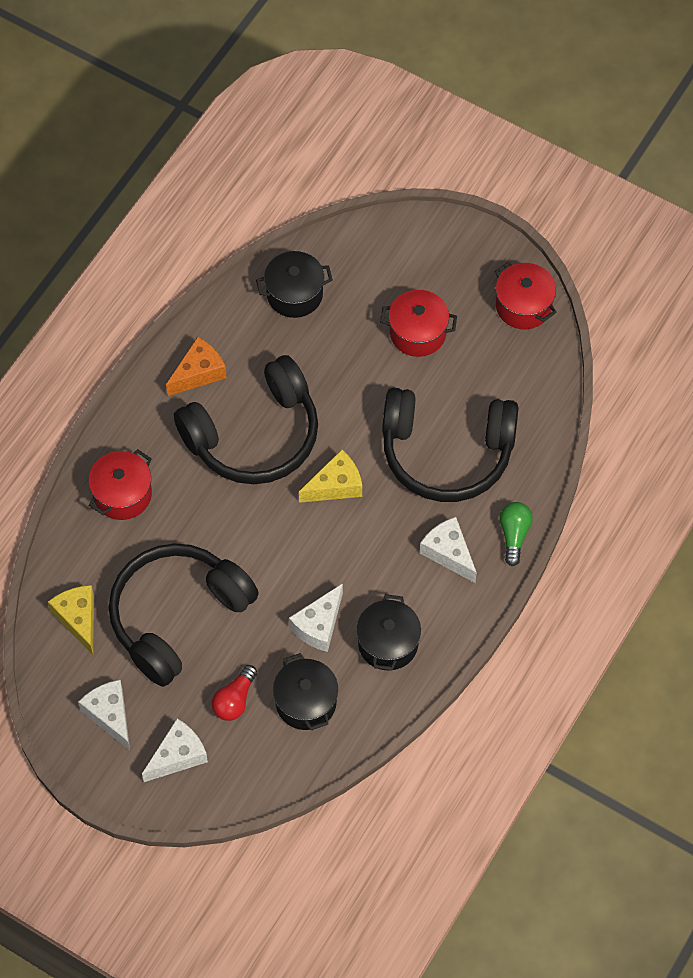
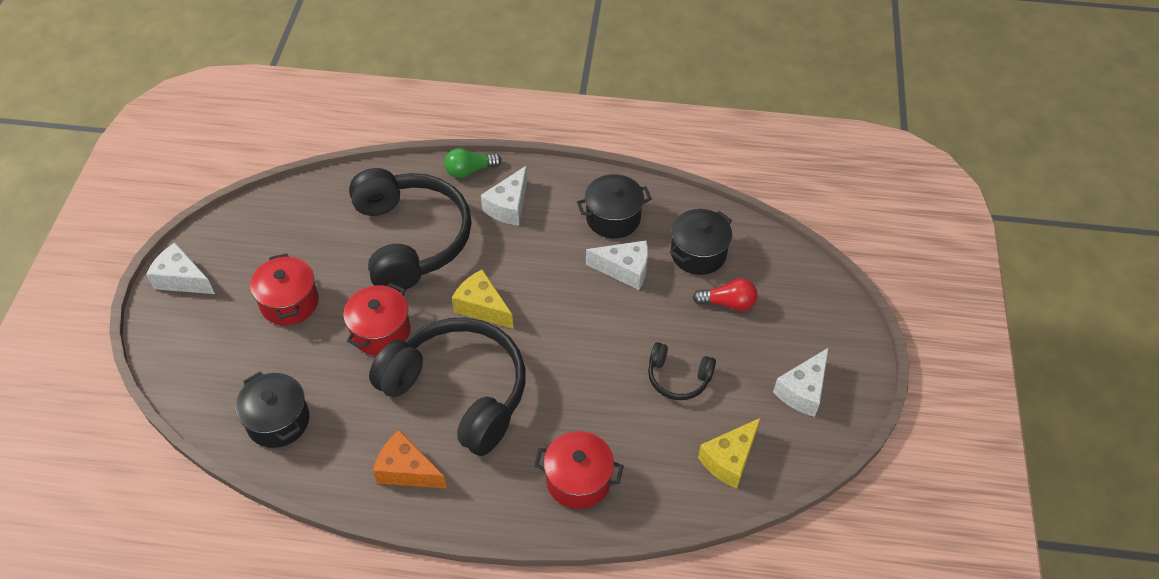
camera: 115 degrees left, 10 degrees down
black headphones [109,543,259,687] -> black headphones [648,342,716,400], size x0.46
white cheese [142,719,208,782] -> white cheese moved to [146,243,215,294]
red pot [495,262,557,329] -> red pot moved to [343,283,410,356]

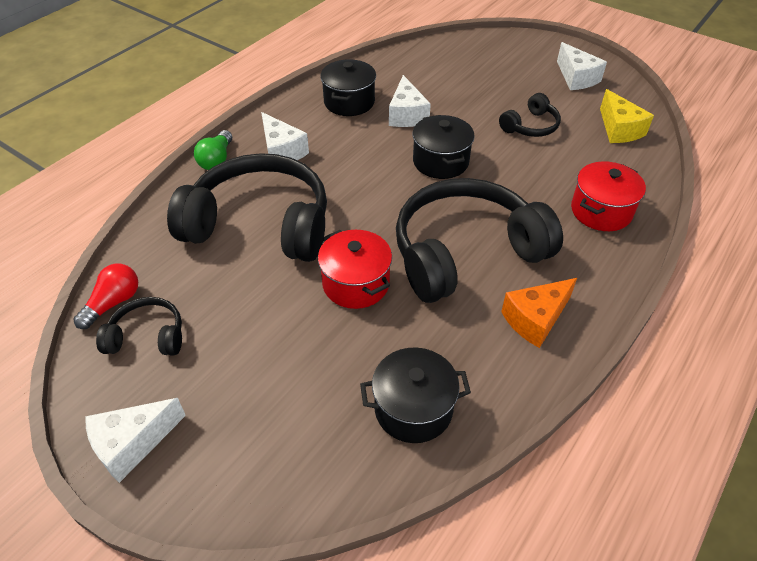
camera: 60 degrees left, 5 degrees down
red pot [250,253,319,325] -> none
yellow cheese [452,269,513,329] -> none
white cheese [586,240,648,290] -> white cheese turned 135 degrees clockwise [389,75,431,127]
black pot [670,209,732,275] -> black pot moved to [413,115,475,179]
red light bulb [693,278,758,311] -> red light bulb moved to [74,263,138,329]
none -> black headphones [96,297,182,355]

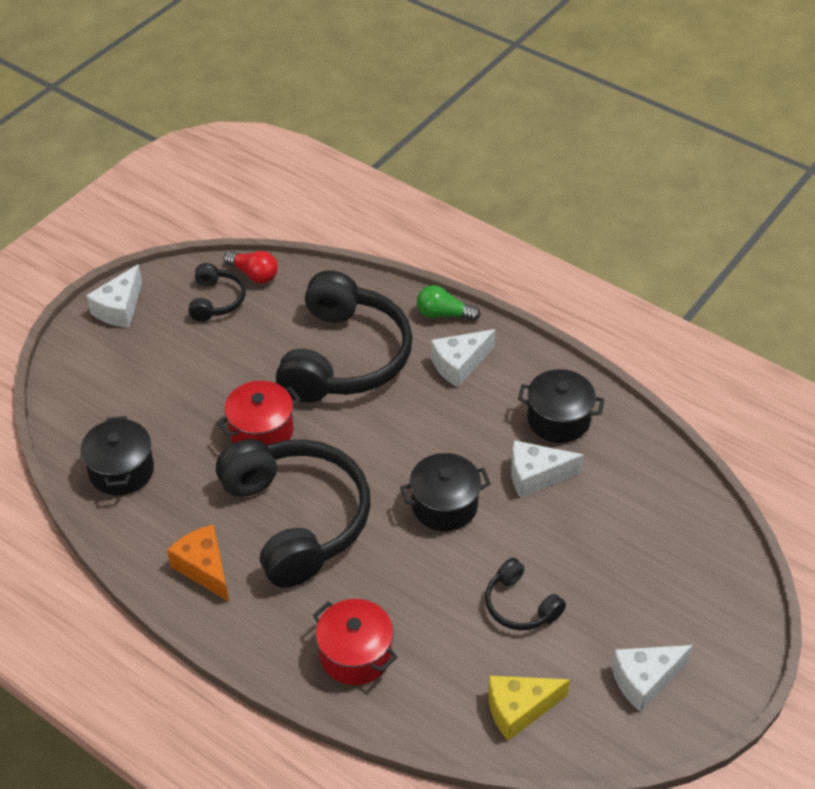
camera: 90 degrees right, 0 degrees up
white cheese [85,398,186,483] -> white cheese turned 120 degrees counterclockwise [86,264,142,328]

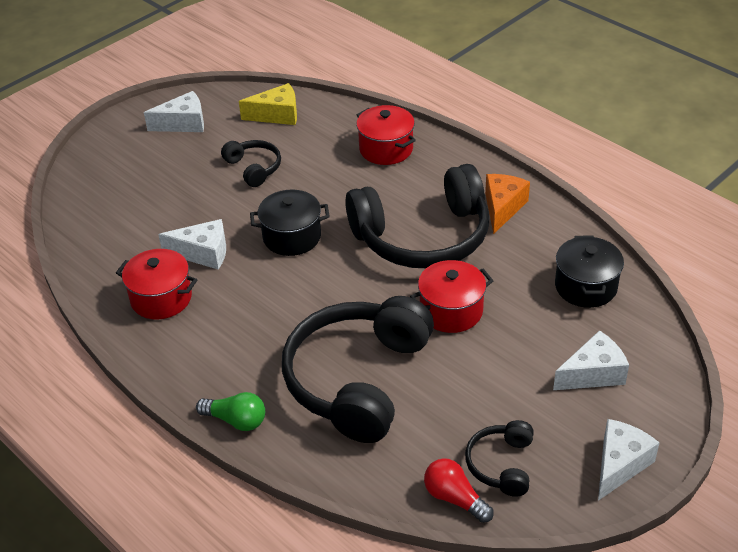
camera: 170 degrees left, 5 degrees down
orange cheese [167,524,229,602] -> orange cheese turned 135 degrees counterclockwise [485,174,530,234]
black headphones [216,439,371,588] -> black headphones turned 90 degrees counterclockwise [345,164,489,268]
white cheese [431,329,496,387] -> white cheese moved to [553,330,629,390]
black pot [518,369,605,443] -> red pot [116,249,197,320]

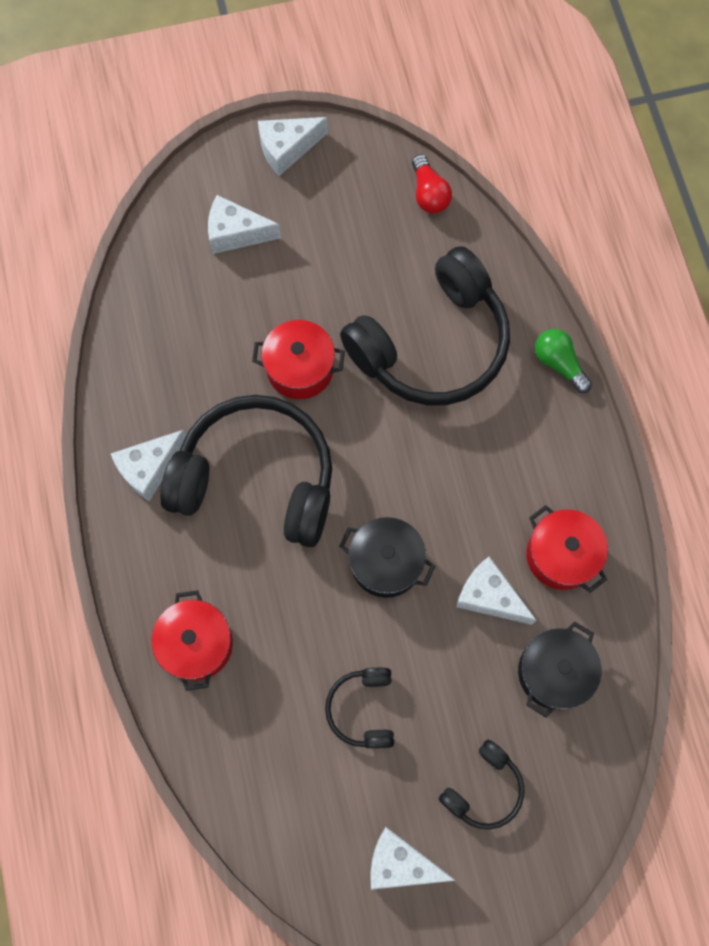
camera: 150 degrees left, 30 degrees up
yellow cheese [239,83,297,125] -> none
black headphones [465,420,534,497] -> black headphones moved to [439,740,524,830]
orange cheese [485,174,530,234] -> white cheese [111,430,186,501]
black pot [555,235,624,308] -> black pot moved to [518,621,602,718]

